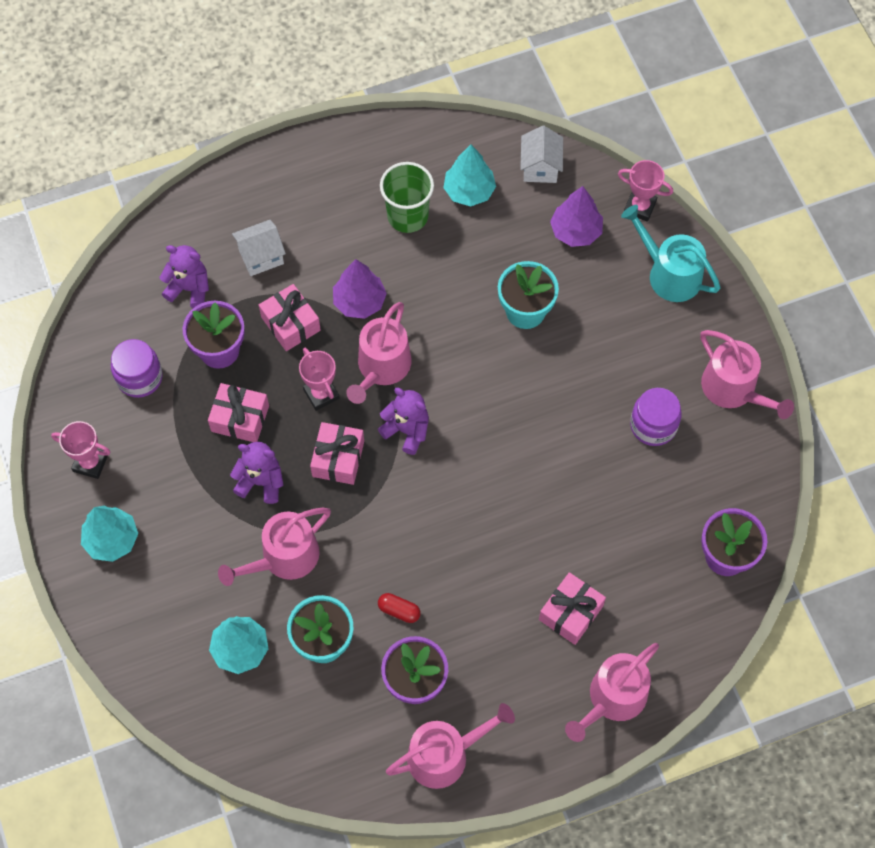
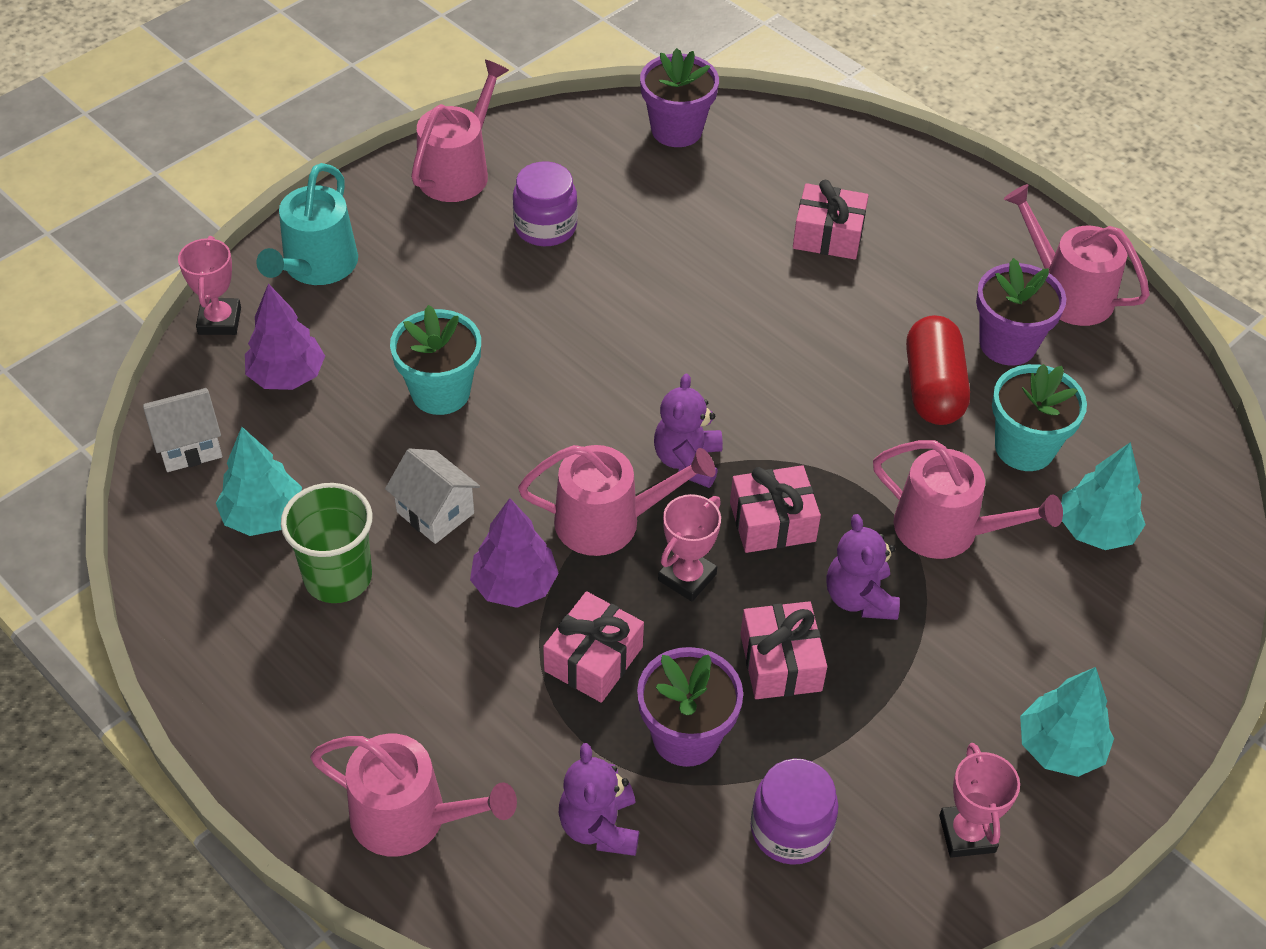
camera: 115 degrees left, 15 degrees down
white house [232,220,286,276] -> white house moved to [385,449,480,544]
red capsule [378,593,421,623] -> red capsule [906,315,970,425], size x2.05
pink watering can [565,643,659,742] -> pink watering can moved to [310,734,517,857]

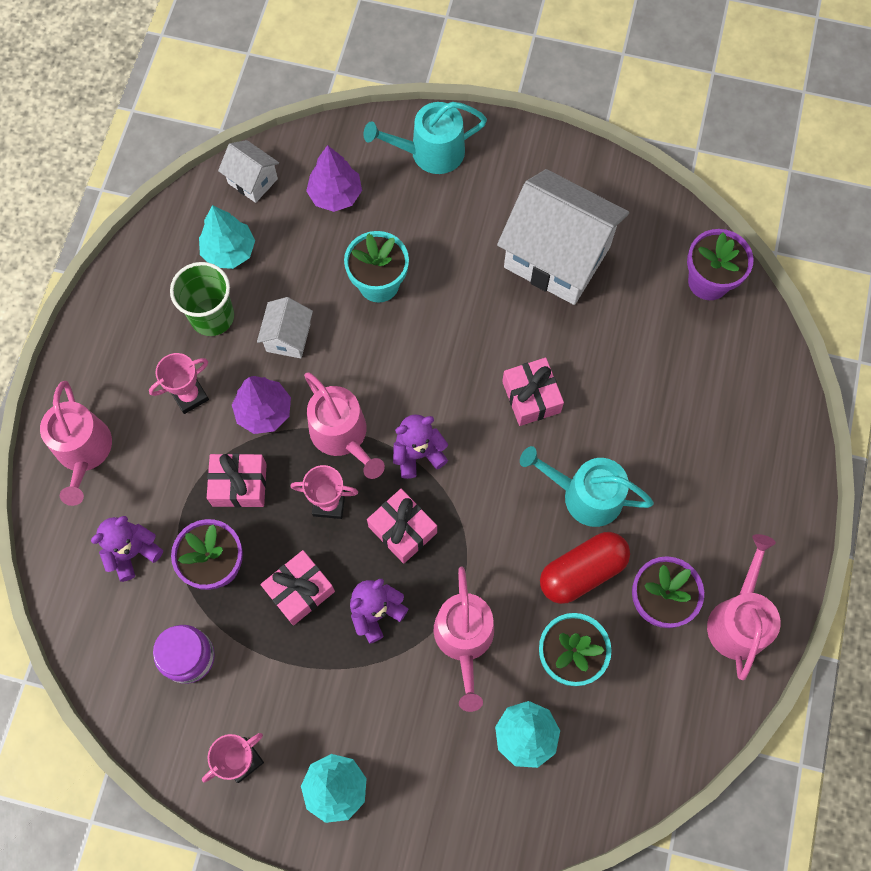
camera: 60 degrees right, 20 degrees up
pink trophy [178,236,241,335] -> pink trophy moved to [149,353,209,414]
pink watering can [411,60,509,202] -> none
purple jar [513,161,578,246] -> white house [497,169,629,305]
pink gift [793,180,869,259] -> pink gift moved to [502,358,564,426]
none -> turquoise watering can [520,446,654,527]

